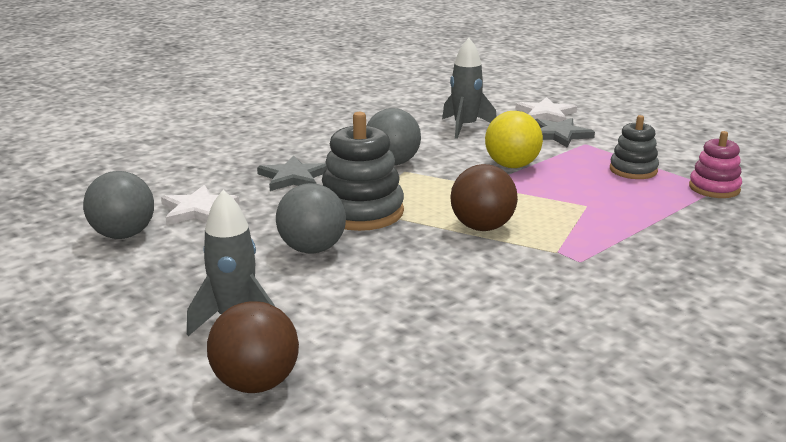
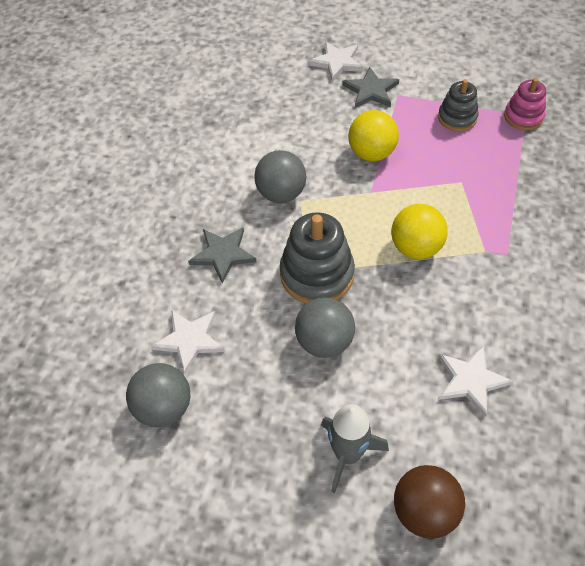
camera: 30 degrees left, 30 degrees up
grey rocket [442,38,497,139] -> none
brown ball [451,164,518,231] -> yellow ball [391,204,448,259]
none -> white star [438,345,513,417]

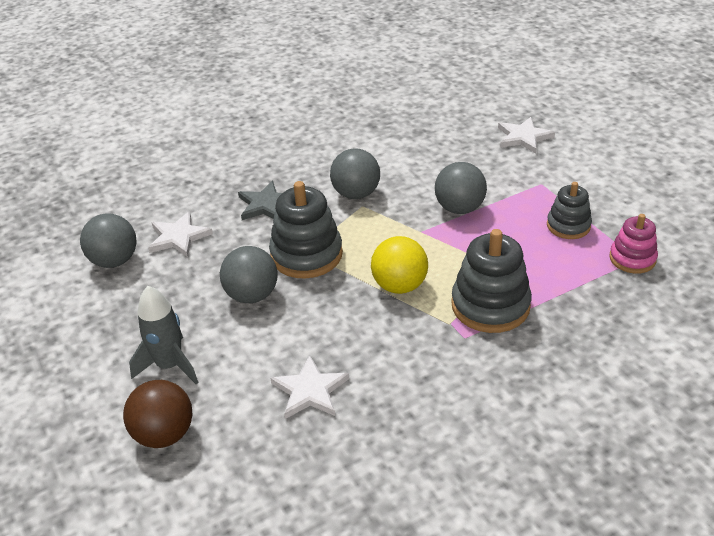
camera: 45 degrees right, 15 degrees down
grey star [342,67,399,108] -> none
yellow ball [348,110,399,161] -> grey ball [435,162,487,214]
none -> grey stacking toy [451,229,532,333]

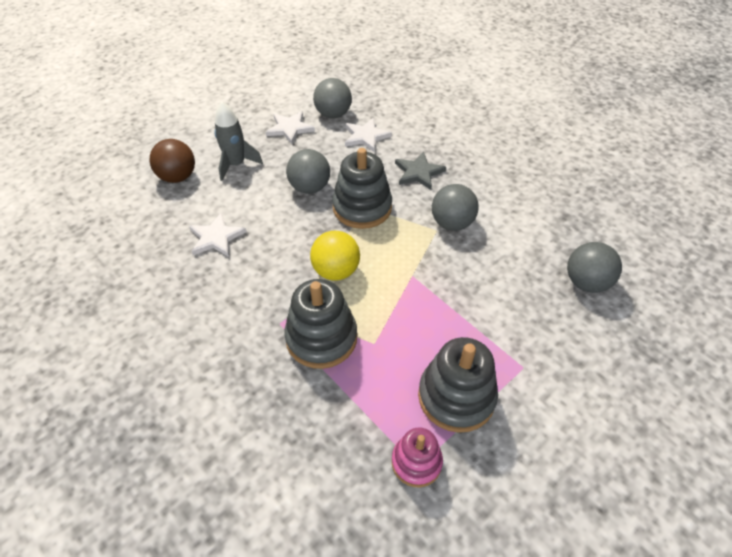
camera: 75 degrees right, 10 degrees up
grey ball [435,162,487,214] -> grey ball moved to [567,242,622,293]
white star [498,117,555,154] -> white star moved to [266,111,315,144]
grey stacking toy [547,182,592,239] -> grey stacking toy [418,337,498,433], size x1.64

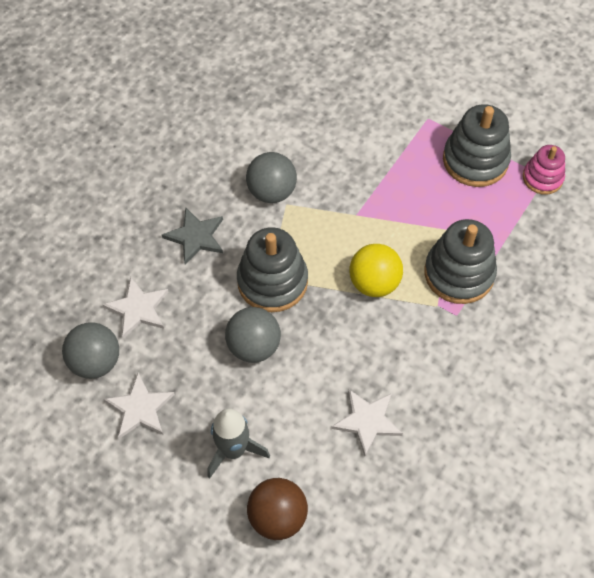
camera: 105 degrees left, 10 degrees up
grey ball [567,242,622,293] -> none

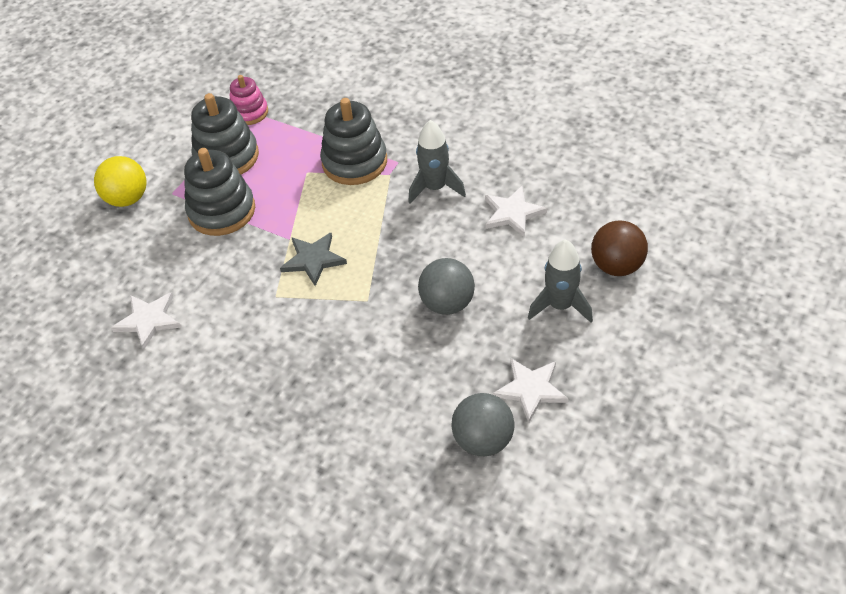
camera: 90 degrees left, 10 degrees down
white star [102,277,168,338] -> white star moved to [111,292,181,349]
grey star [162,207,223,265] -> grey star moved to [280,233,347,286]
grey stacking toy [237,227,308,312] -> grey stacking toy moved to [184,148,255,236]
grey ball [246,152,297,203] -> none
yellow ball [349,244,403,297] -> yellow ball moved to [94,156,147,207]
none -> grey rocket [408,120,466,204]

